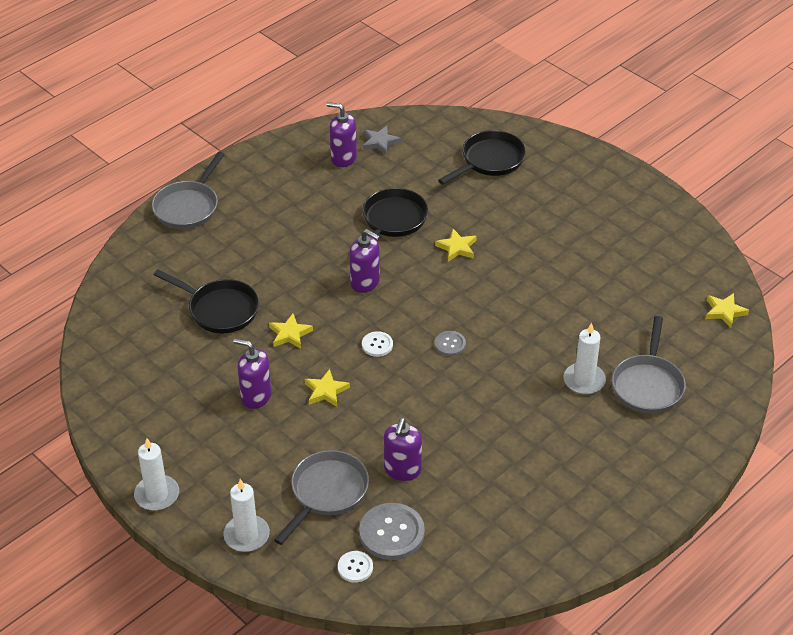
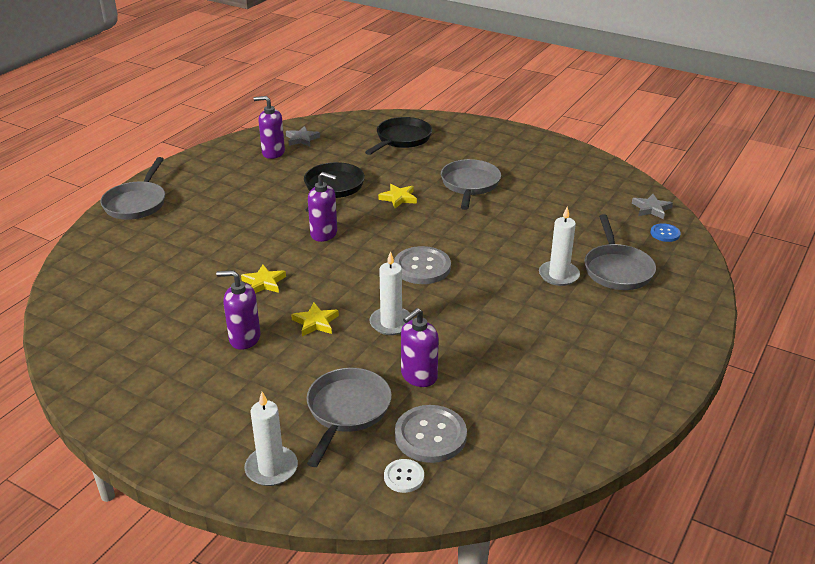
camera: 15 degrees left, 10 degrees down
white candle [134,438,179,511] -> white candle moved to [369,251,413,335]
black pan [154,269,259,334] -> none
white button [362,331,393,357] -> none
purple soap dispenser [384,418,422,481] -> purple soap dispenser turned 45 degrees clockwise [401,308,439,387]
grey button [434,331,466,356] -> grey button [394,246,451,284], size x1.87
yellow star [706,293,749,328] -> grey star [632,194,673,219]
none -> grey pan [441,159,501,210]
none -> blue button [651,223,681,242]

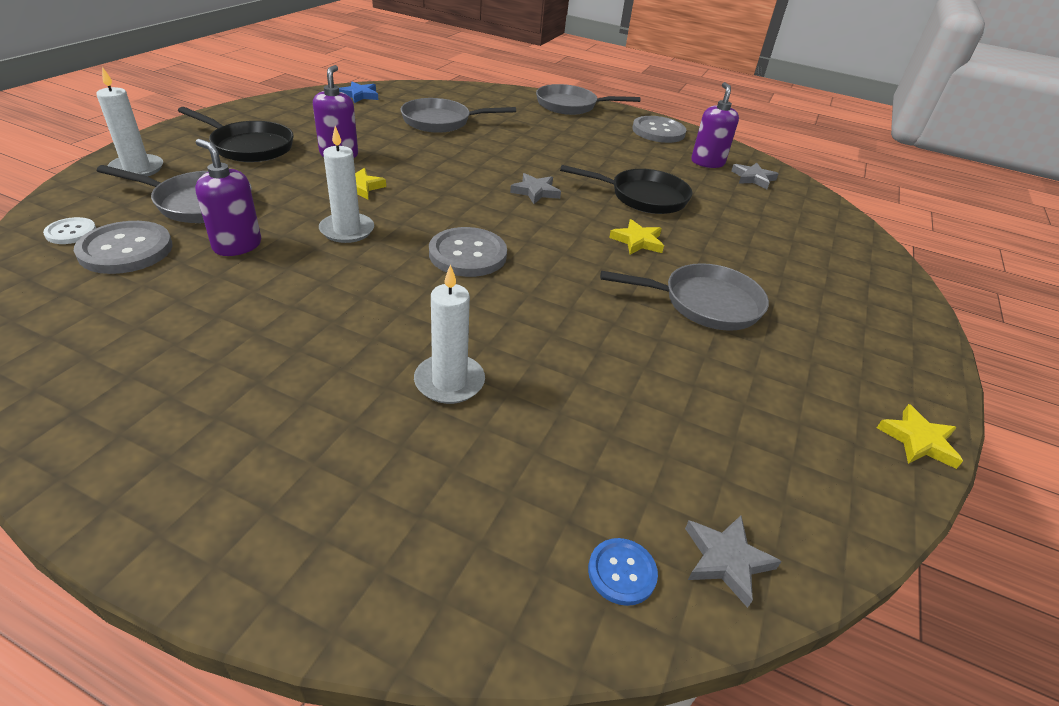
camera: 80 degrees right, 5 degrees up
yellow star [241,265,286,293] -> yellow star moved to [877,404,963,469]
purple soap dispenser [308,172,337,242] -> grey star [510,173,561,204]
black pan [365,117,432,155] -> black pan moved to [178,107,294,162]
grey pan [585,214,656,290] -> grey pan moved to [400,98,516,133]
none -> blue star [339,82,378,103]
none -> grey button [632,116,686,143]

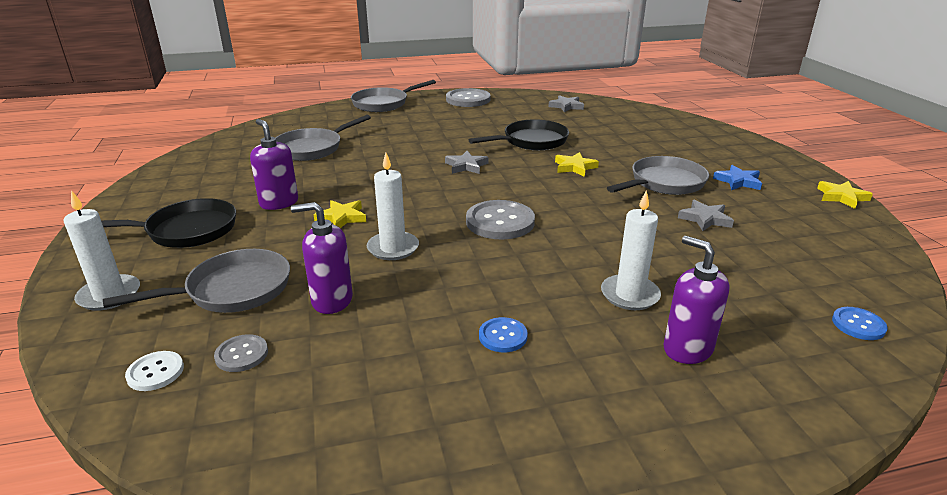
camera: 35 degrees left, 10 degrees down
grey button [74,221,173,274] -> grey button [214,334,268,372], size x0.53
blue star [339,82,378,103] -> blue star moved to [713,165,762,190]
grey star [685,516,782,608] -> grey star moved to [678,200,734,231]
purple soap dispenser [691,82,739,168] -> purple soap dispenser moved to [664,236,730,364]
none -> blue button [479,317,528,352]

